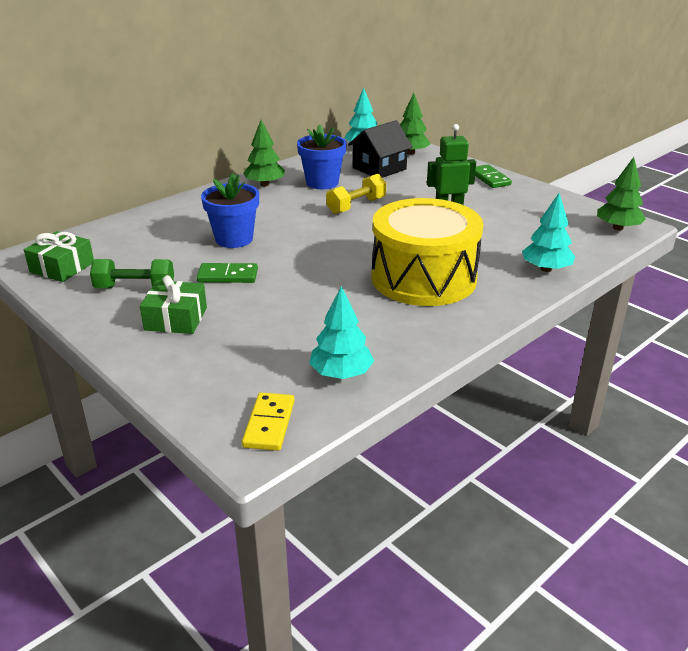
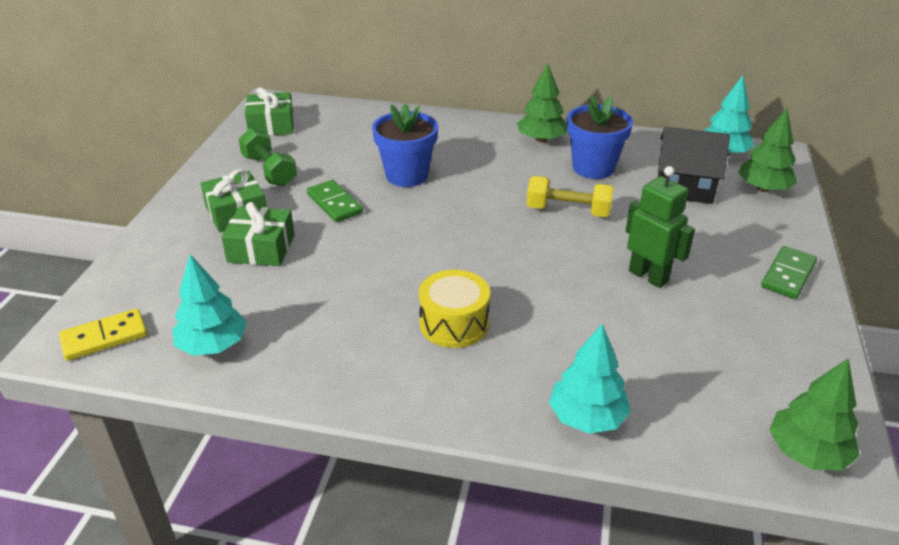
camera: 55 degrees right, 5 degrees up
yellow drum [371,198,483,306] -> yellow drum [419,270,490,348], size x0.50
none -> green gift [221,202,295,266]

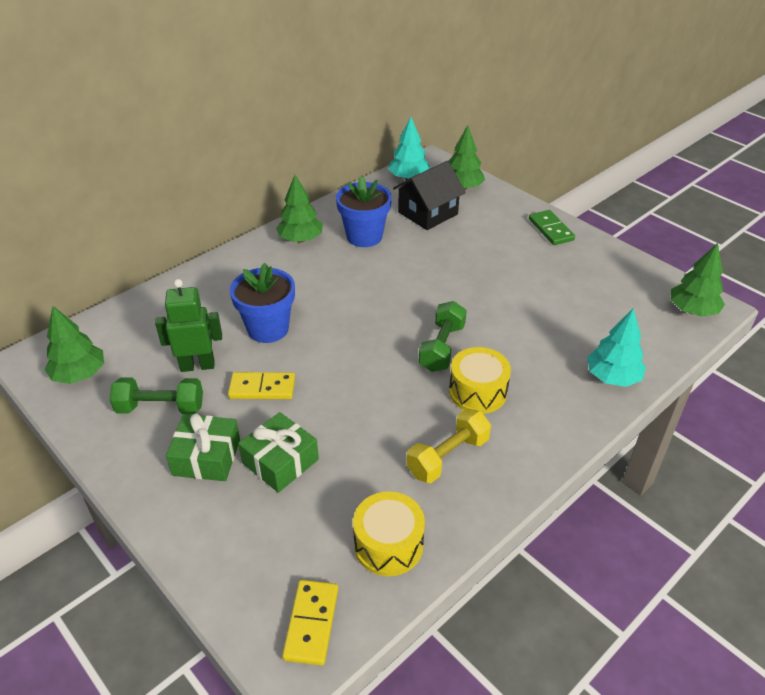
camera: 55 degrees left, 5 degrees up
turquoise tree [172,254,247,356] -> yellow drum [353,491,425,576]
green gift [245,87,294,136] -> green tree [44,306,104,384]
green domino [307,180,363,222] -> yellow domino [228,372,295,399]
yellow dumbbell [527,176,614,217] -> yellow dumbbell moved to [406,408,491,483]
green robot [626,166,695,288] -> green robot moved to [155,279,222,372]
none -> green dumbbell [419,301,467,372]

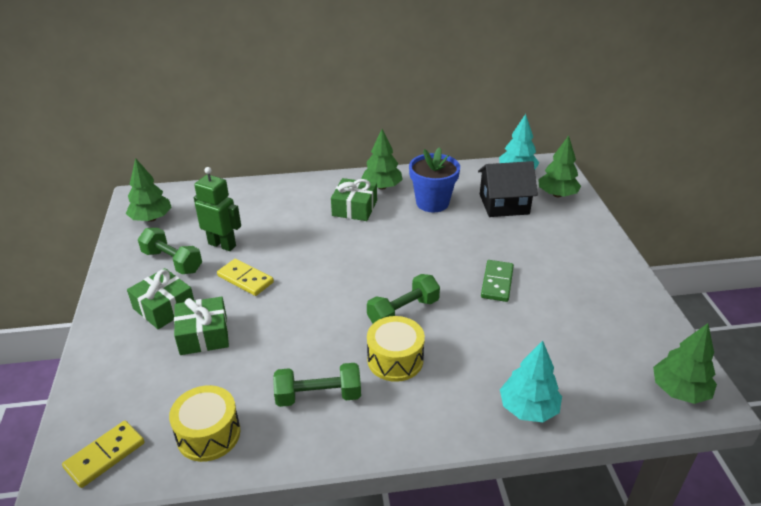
camera: 35 degrees right, 5 degrees down
blue flower pot [230,263,295,343] -> none
yellow dumbbell [406,408,491,483] -> green dumbbell [273,363,361,407]
green domino [529,210,575,245] -> green domino moved to [481,260,514,302]
none -> green gift [331,178,377,221]

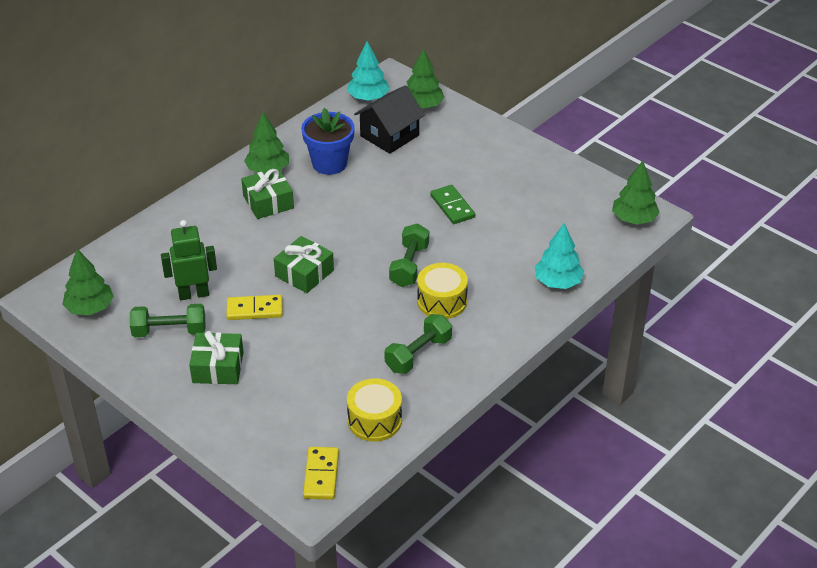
camera: 40 degrees left, 5 degrees up
green gift [174,297,229,355] -> green gift moved to [274,236,334,293]

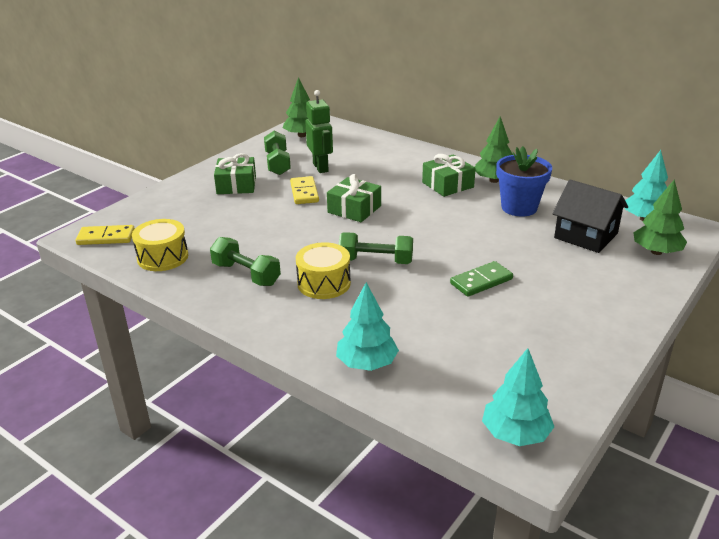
camera: 85 degrees right, 10 degrees down
green tree [612,161,660,225] -> turquoise tree [482,348,554,446]

